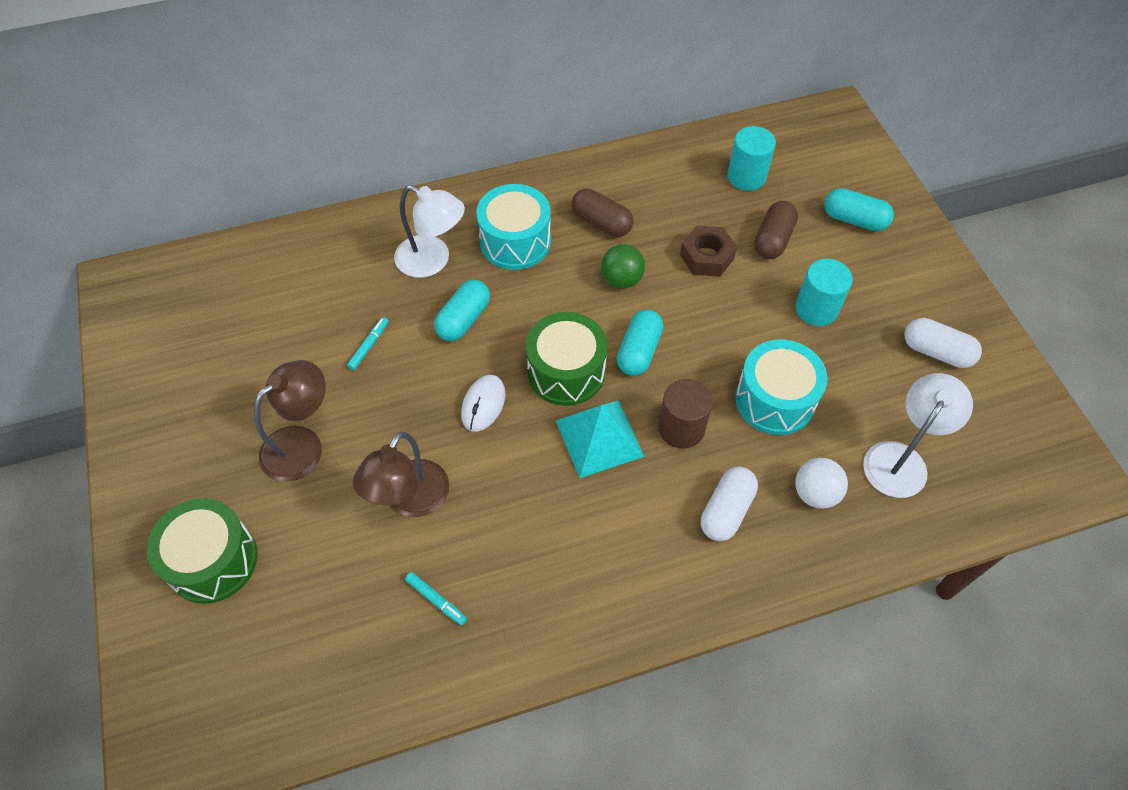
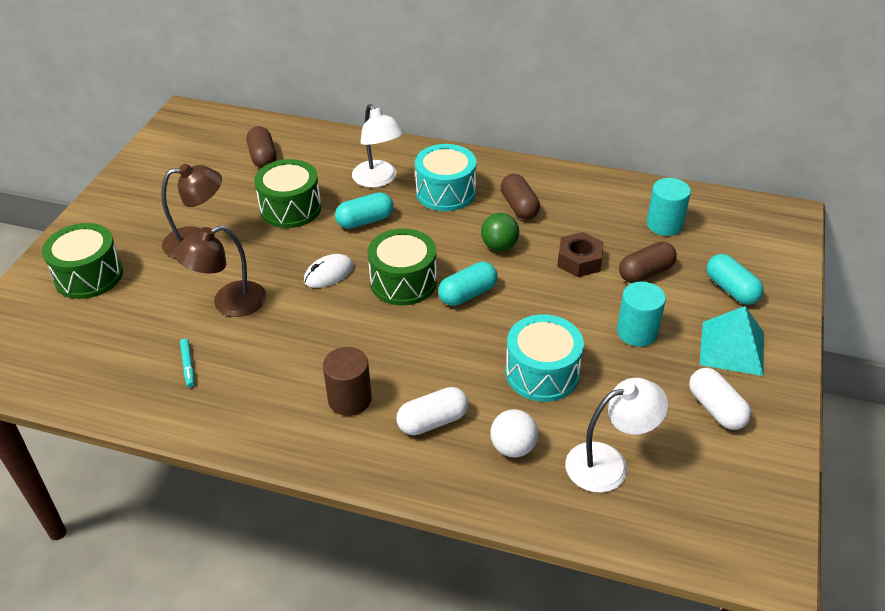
camera: 35 degrees right, 15 degrees down
turquoise marker [347,317,389,370] -> green drum [254,159,321,228]
turquoise pyramid [556,400,645,478] -> turquoise pyramid moved to [700,306,764,376]
brown cylinder [658,379,713,449] -> brown cylinder moved to [323,347,372,416]
none -> brown capsule [247,126,276,168]

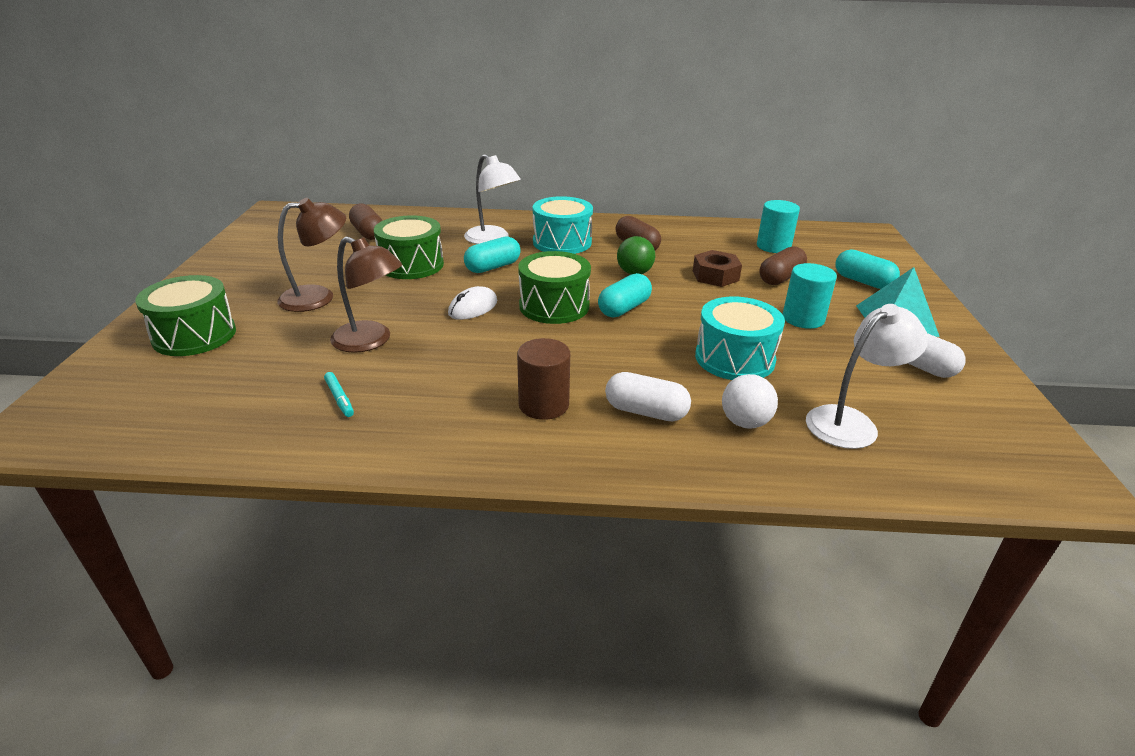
camera: 15 degrees left, 10 degrees down
brown lamp [174,225,266,317] -> brown lamp turned 105 degrees counterclockwise [330,237,402,353]
white capsule [397,387,468,435] -> white capsule turned 60 degrees clockwise [605,372,691,421]

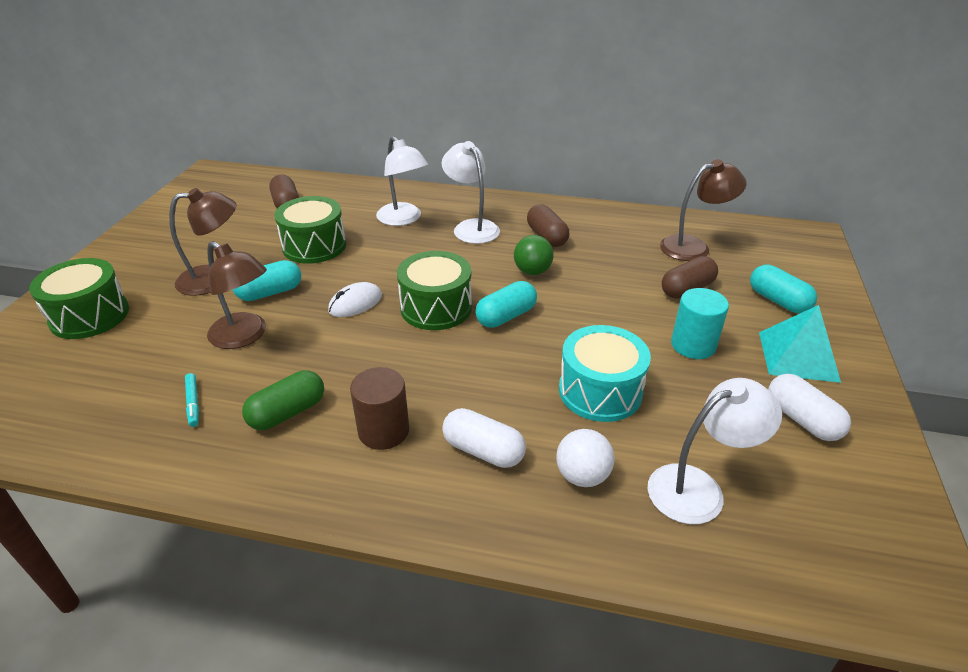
camera: 10 degrees right, 5 degrees up
turquoise capsule [464,236,521,273] -> turquoise capsule moved to [233,260,301,301]
turquoise drum [532,196,593,254] -> white lamp [442,141,500,244]
brown nut [693,250,742,287] -> none
turquoise cylinder [757,200,800,253] -> brown lamp [660,159,747,261]
none -> green capsule [242,370,324,430]

